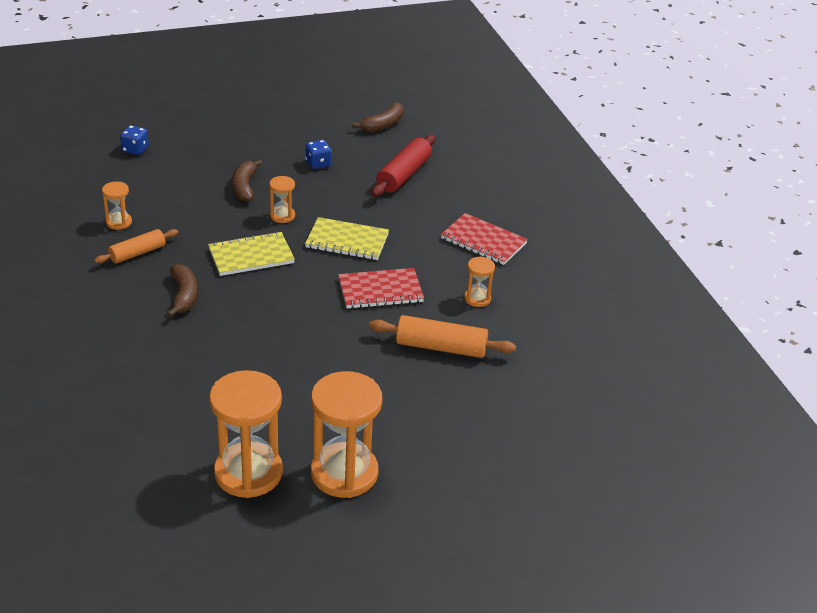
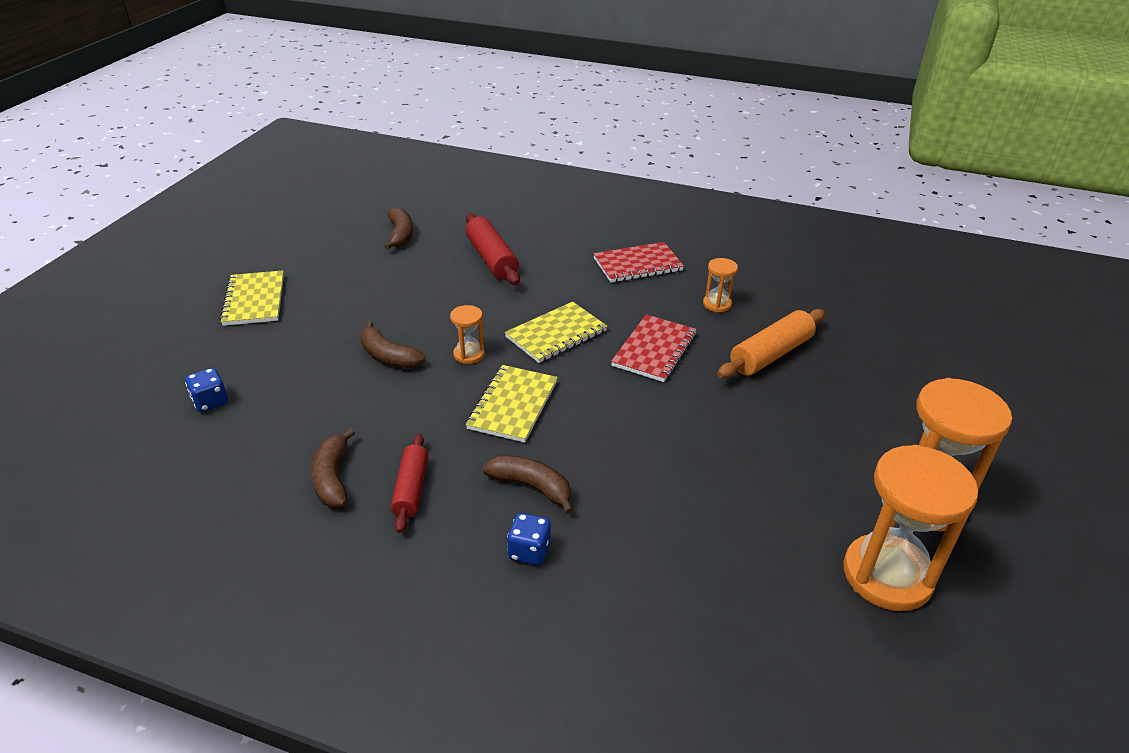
camera: 50 degrees left, 0 degrees up
orange rolling pin [94,229,178,264] -> red rolling pin [391,434,428,533]
orange hourglass [102,182,132,230] -> brown banana [311,428,355,508]
blue dice [305,140,332,169] -> blue dice moved to [507,513,551,565]
none -> yellow notebook [219,271,284,326]

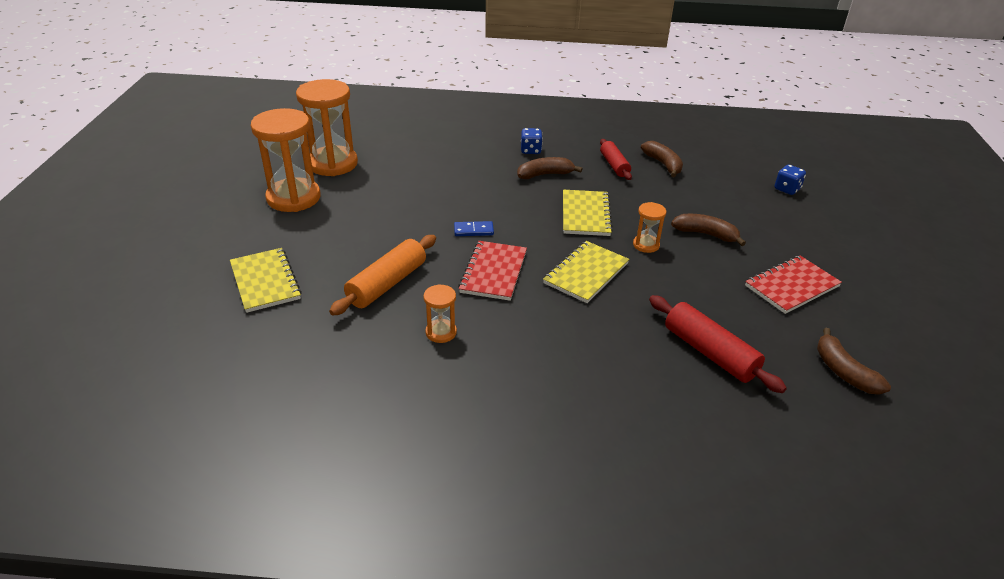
camera: 165 degrees right, 0 degrees up
yellow notebook [219,271,284,326] -> yellow notebook moved to [230,248,302,313]
brown banana [482,455,573,514] -> brown banana turned 150 degrees clockwise [517,157,583,179]
red notebook [593,242,684,283] -> red notebook moved to [745,256,842,314]
none -> blue domino [454,221,494,236]

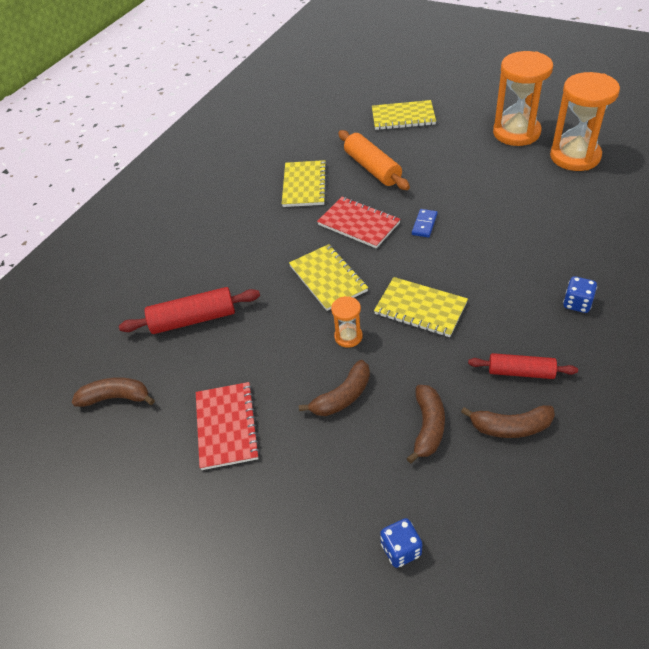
camera: 120 degrees right, 10 degrees up
orange hourglass [424,284,457,343] -> yellow notebook [282,160,327,207]
brown banana [517,157,583,179] -> brown banana moved to [406,385,445,464]

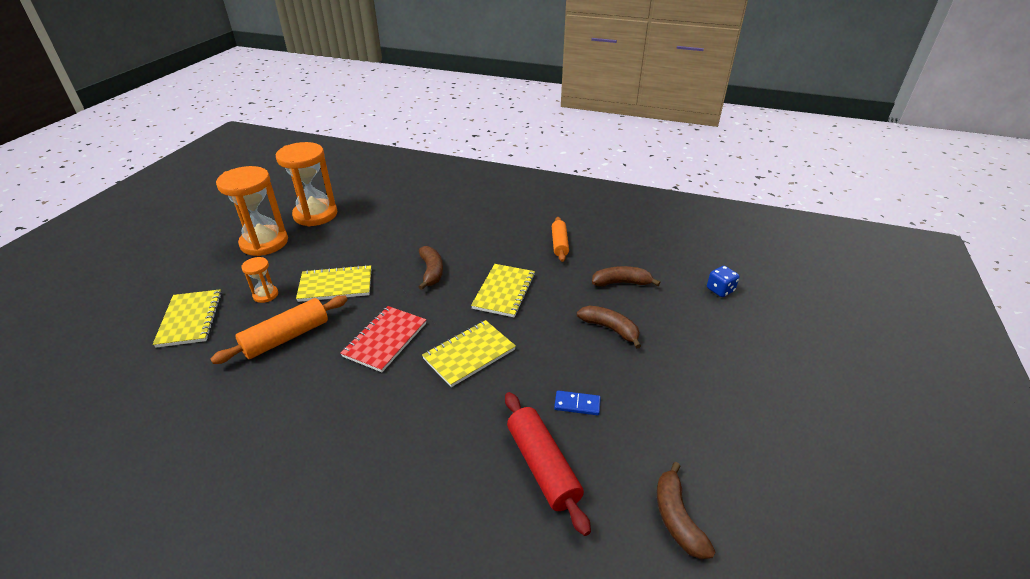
camera: 105 degrees left, 10 degrees down
red notebook [196,382,260,470] -> none
yellow notebook [282,160,327,207] -> yellow notebook moved to [296,265,371,302]
orange hourglass [331,296,363,348] -> orange hourglass moved to [241,257,278,303]
blue domino [412,209,438,238] -> blue domino moved to [554,390,601,415]
brown banana [461,405,555,438] -> brown banana moved to [419,246,443,290]
red rolling pin [468,353,578,379] -> orange rolling pin [552,217,569,262]
blue dice [563,276,597,313] -> none

